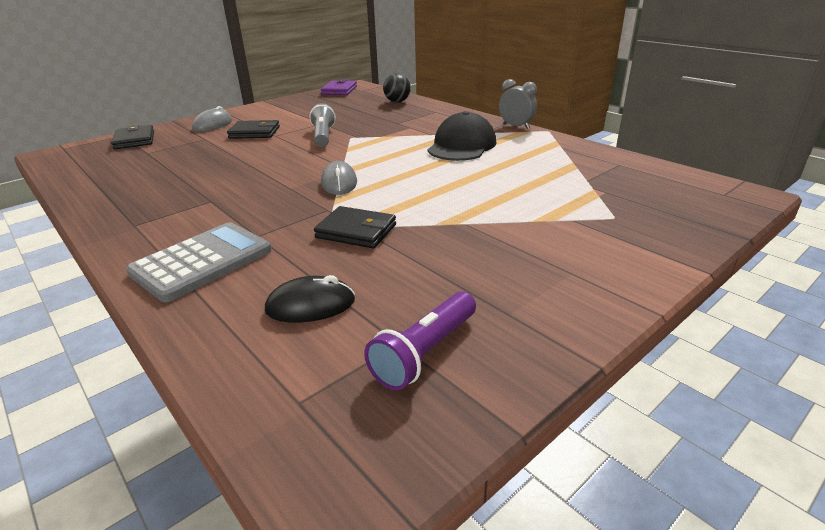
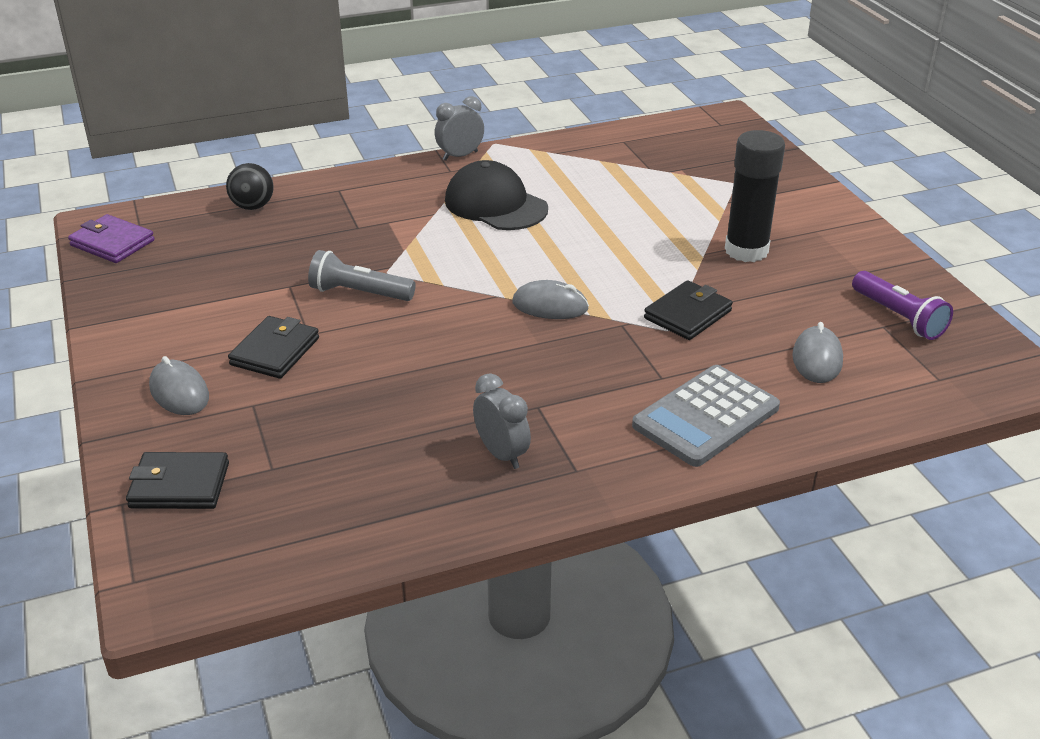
camera: 70 degrees left, 5 degrees up
grey calculator [126,222,272,302] -> grey calculator turned 105 degrees counterclockwise [632,365,780,467]
black mouse [265,275,355,323] -> grey mouse [792,322,843,383]
none -> grey clock [473,373,531,469]
none -> black glue stick [725,130,785,262]

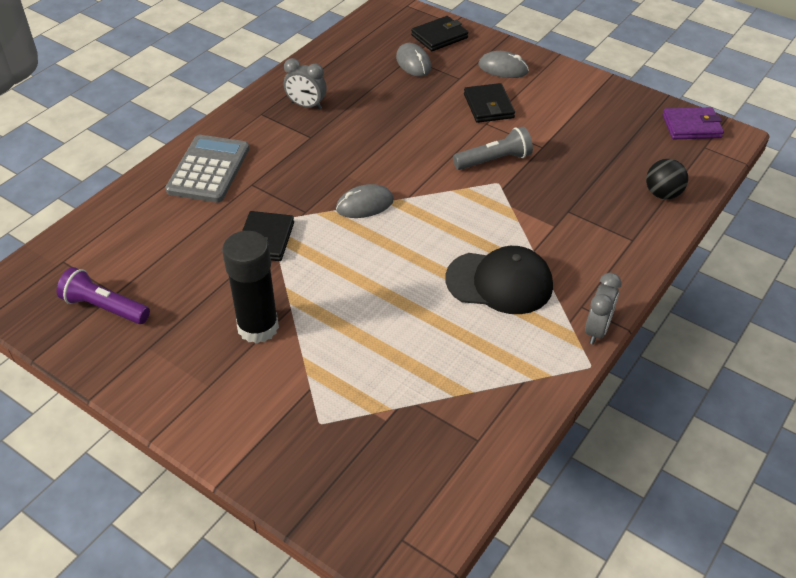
camera: 145 degrees right, 10 degrees up
grey mouse [792,322,843,383] -> grey mouse moved to [396,43,431,77]

